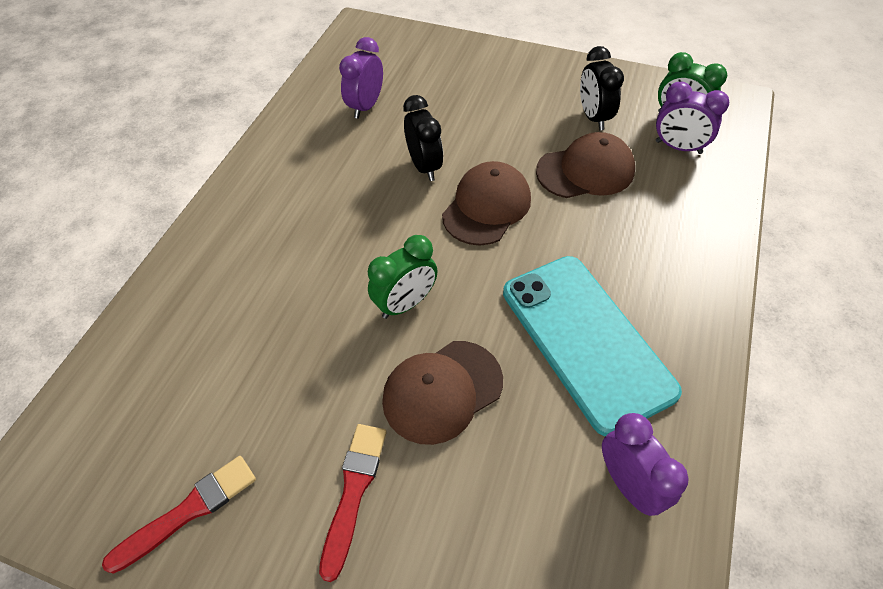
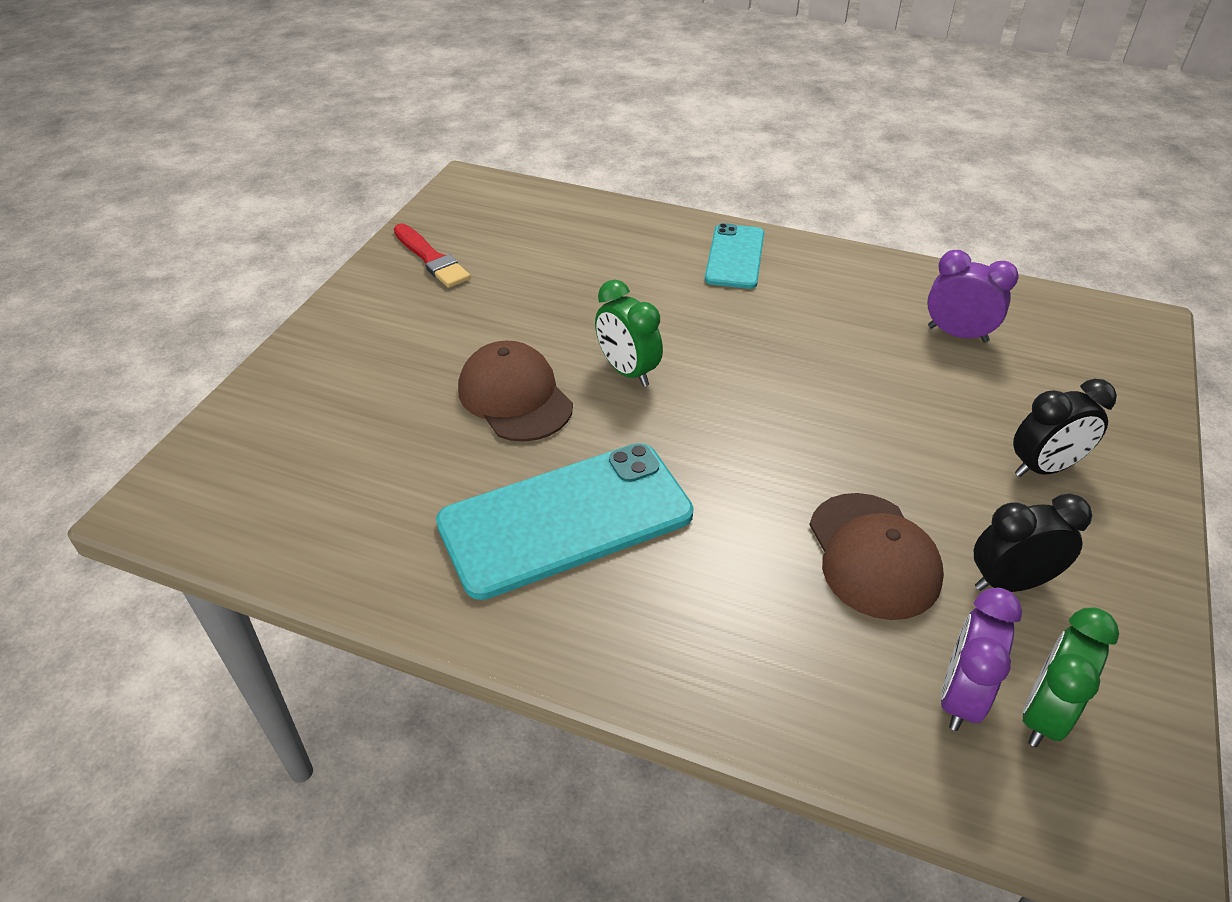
camera: 90 degrees right, 10 degrees down
red brush [319,424,387,582] -> none
black clock [403,95,443,181] -> black clock moved to [1013,379,1117,477]
brown cap [442,161,531,245] -> none
purple clock [602,413,688,516] -> none
none -> turquoise phone [705,223,764,289]

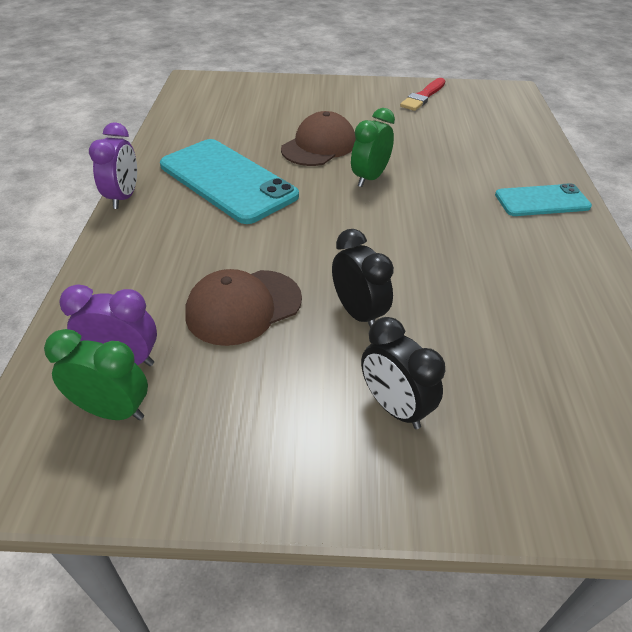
camera: 70 degrees right, 0 degrees up
purple clock [927,250,1019,343] -> purple clock moved to [89,122,137,209]
black clock [974,493,1092,592] -> black clock moved to [332,229,394,327]

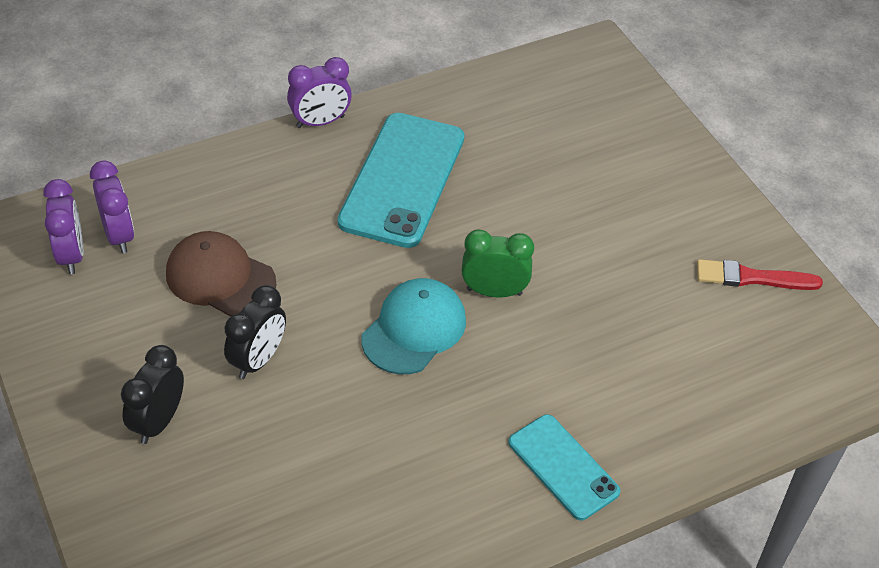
camera: 60 degrees right, 5 degrees up
green clock [44,329,148,420] -> purple clock [43,179,84,274]
brown cap [281,111,356,166] -> none
none -> turquoise cap [361,278,466,374]

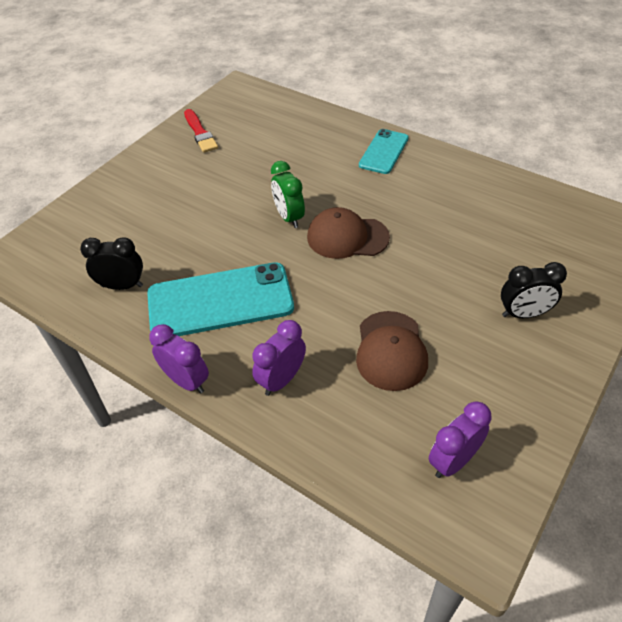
camera: 115 degrees left, 0 degrees up
purple clock [90,160,134,253] -> purple clock moved to [252,320,306,396]
black clock [224,285,286,379] -> black clock moved to [80,237,143,290]
turquoise cap [361,278,466,374] -> brown cap [307,207,390,259]

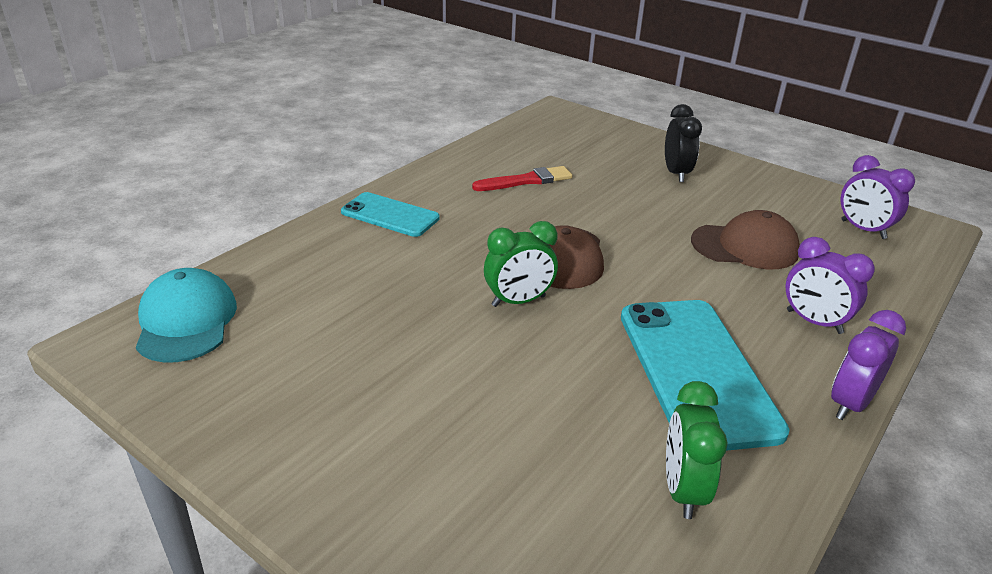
camera: 90 degrees left, 15 degrees down
black clock [80,237,143,290] -> green clock [666,381,728,519]
red brush [184,109,218,153] -> red brush moved to [472,166,572,191]
none -> turquoise cap [136,268,237,362]

